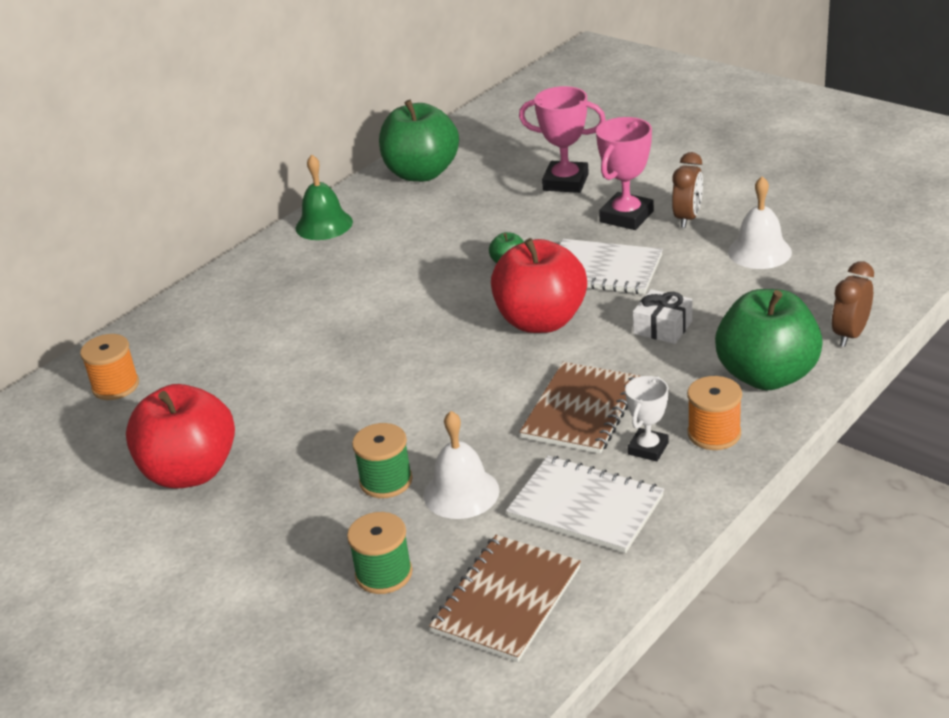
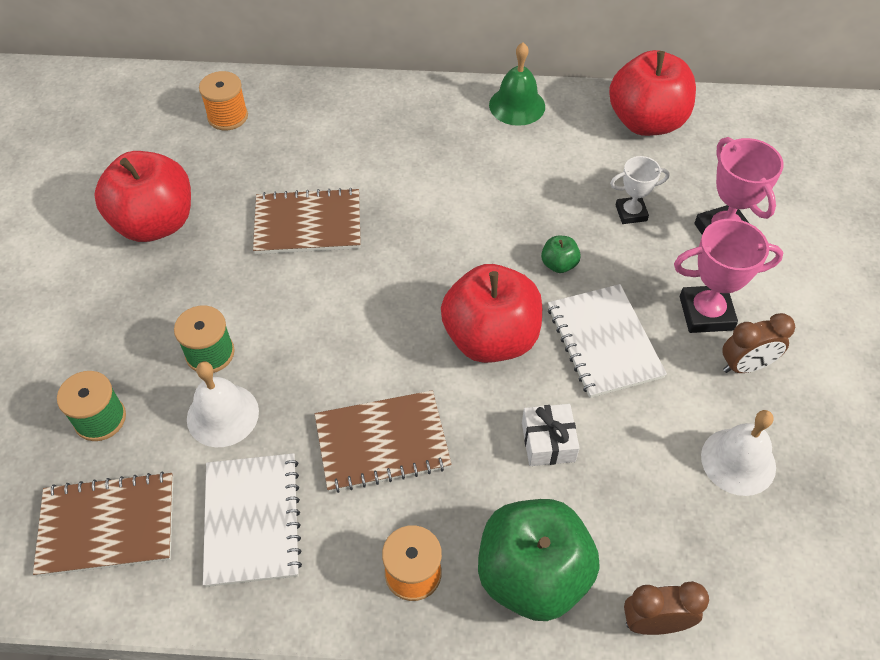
camera: 50 degrees right, 20 degrees up
green apple [379,100,459,182] -> red apple [609,50,696,136]
white trophy [625,376,669,461] -> white trophy moved to [610,156,670,224]
none -> brown notebook [253,188,361,254]

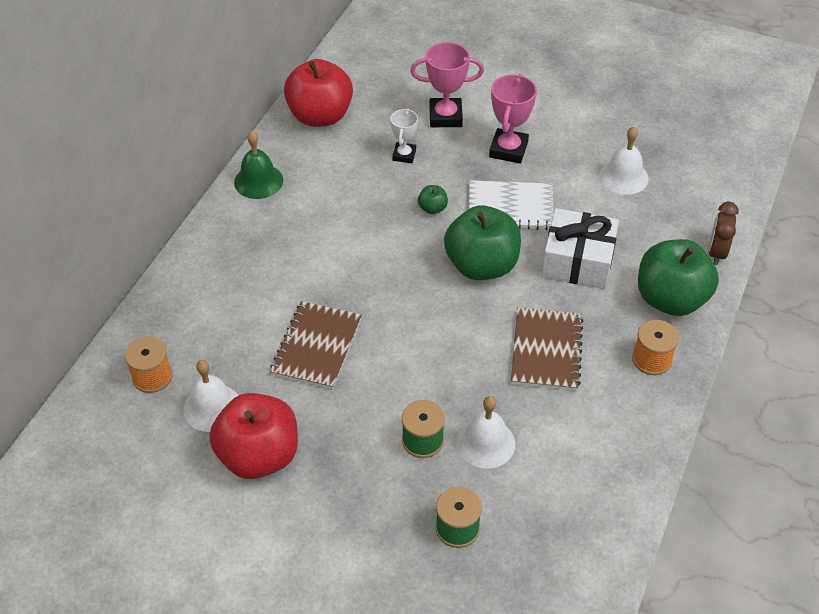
camera: 70 degrees left, 5 degrees down
brown notebook [33,472,173,577] -> none
white notebook [203,453,302,587] -> none
red apple [441,264,542,363] -> green apple [444,205,521,280]
white gift [522,404,580,466] -> white gift [541,208,619,289], size x1.80
brown clock [722,313,795,373] -> none
none -> white bell [183,360,238,432]

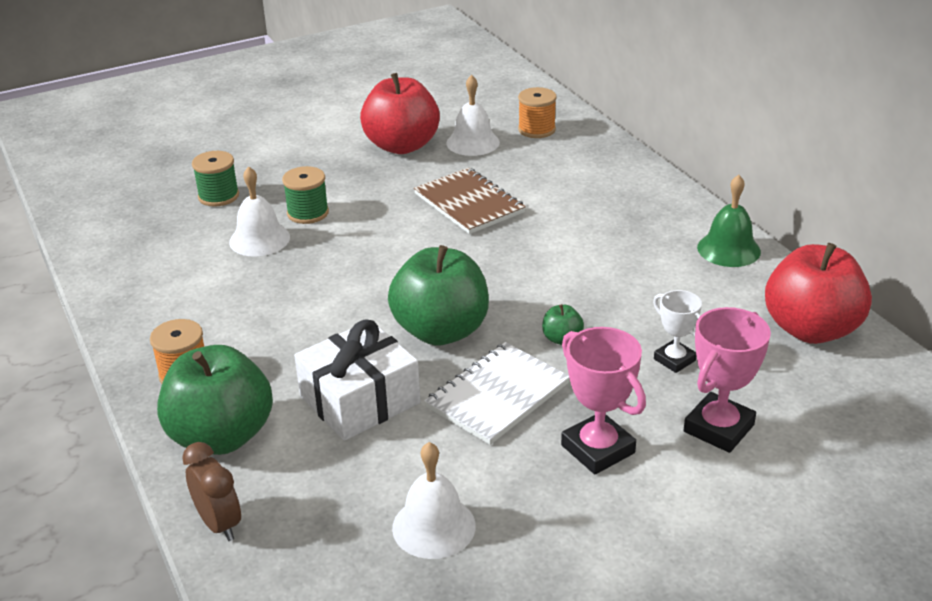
camera: 130 degrees right, 15 degrees down
brown notebook [511,307,583,391] -> none

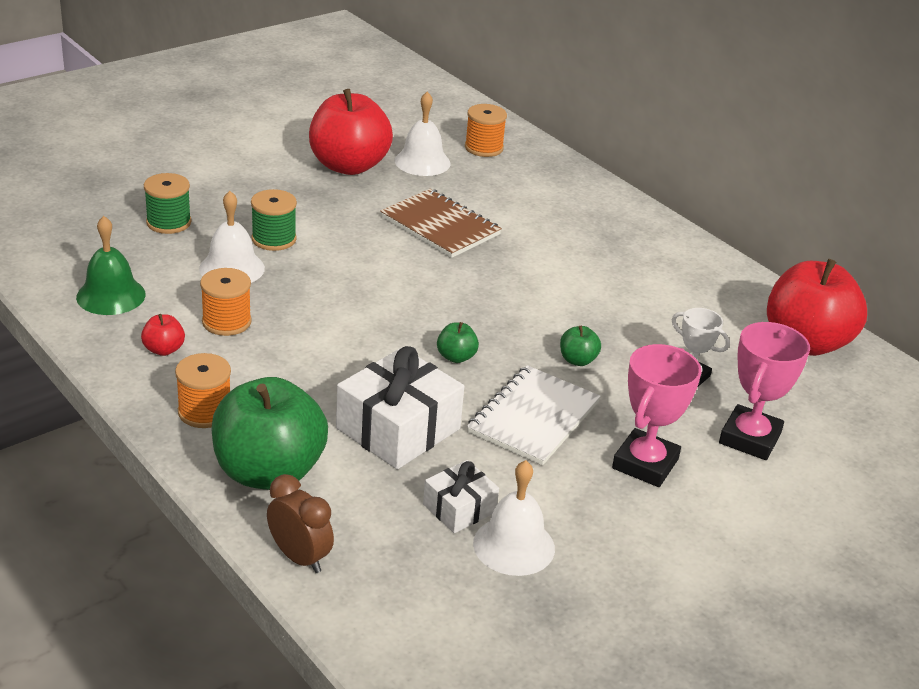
camera: 15 degrees left, 0 degrees up
green apple [388,245,489,345] -> green apple [437,322,479,363], size x0.41
pink trophy [561,327,646,474] -> pink trophy turned 75 degrees clockwise [612,344,702,487]
green bell [697,175,761,267] -> green bell moved to [76,216,145,315]
none -> red apple [141,314,185,356]
none -> orange spool [200,268,252,336]
none -> white gift [423,460,499,533]

